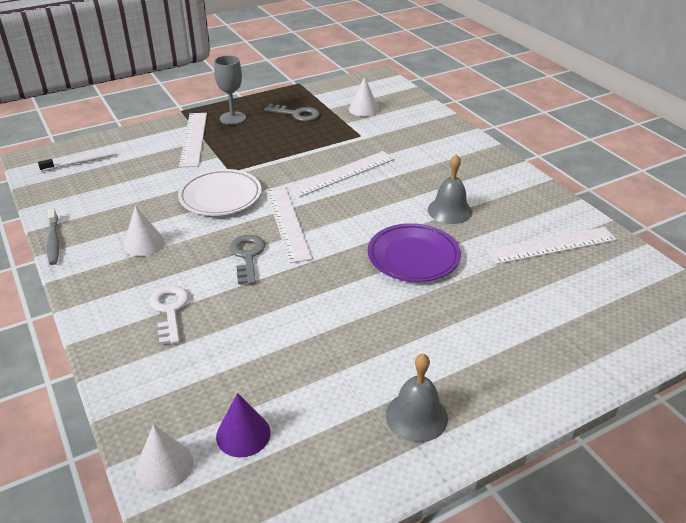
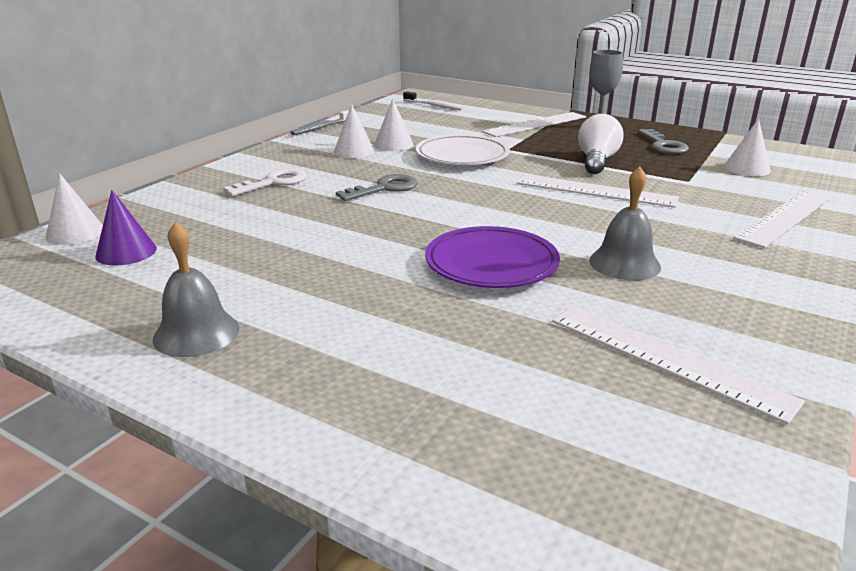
camera: 60 degrees right, 10 degrees down
white ruler [266,186,312,263] -> white ruler moved to [734,190,831,248]
none -> white cone [374,99,414,151]
none -> white light bulb [578,114,623,174]

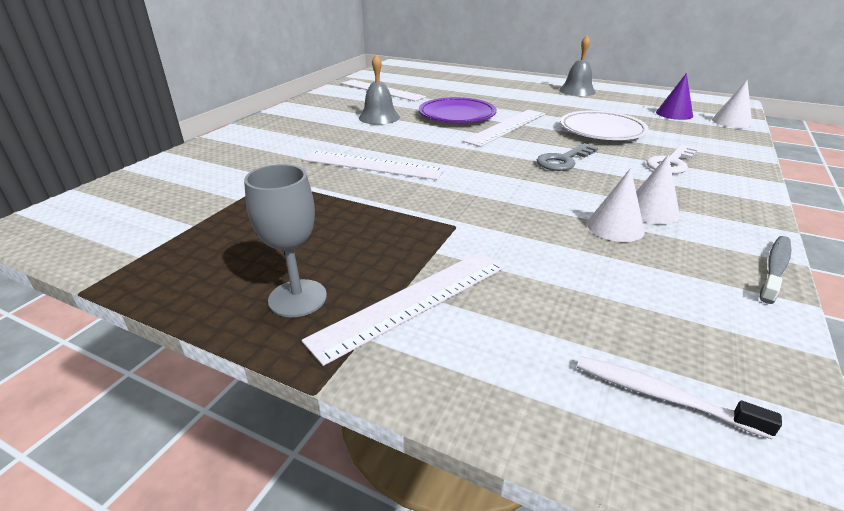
camera: 175 degrees right, 5 degrees up
white plate [416,134,510,165] -> white plate moved to [560,111,649,140]
white light bulb [578,114,623,174] -> none
grey key [638,129,689,154] -> none
white cone [724,118,771,176] -> none
white ruler [734,190,831,248] -> white ruler moved to [462,109,545,147]

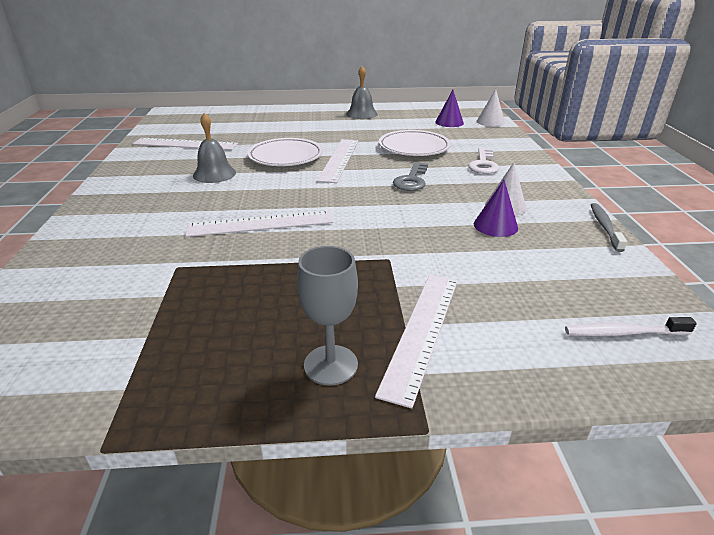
camera: 30 degrees left, 0 degrees up
purple plate [419,97,497,123] -> white plate [247,138,323,166]
white cone [587,168,645,242] -> purple cone [474,180,518,237]

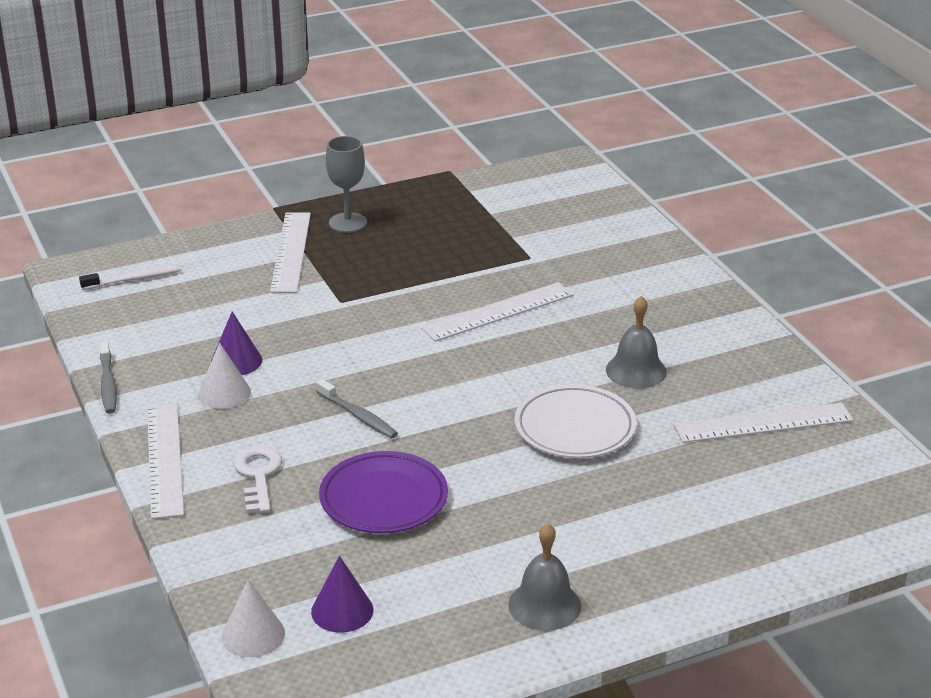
camera: 160 degrees right, 0 degrees up
white ruler [317,139,358,183] -> white ruler moved to [147,404,184,519]
white plate [379,130,451,156] -> purple plate [319,451,448,533]
grey key [393,162,428,191] -> grey toothbrush [316,379,398,438]

